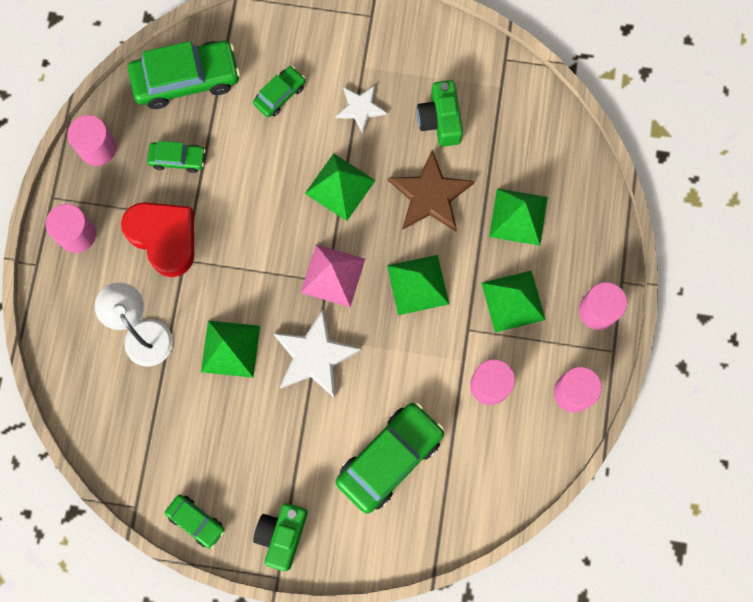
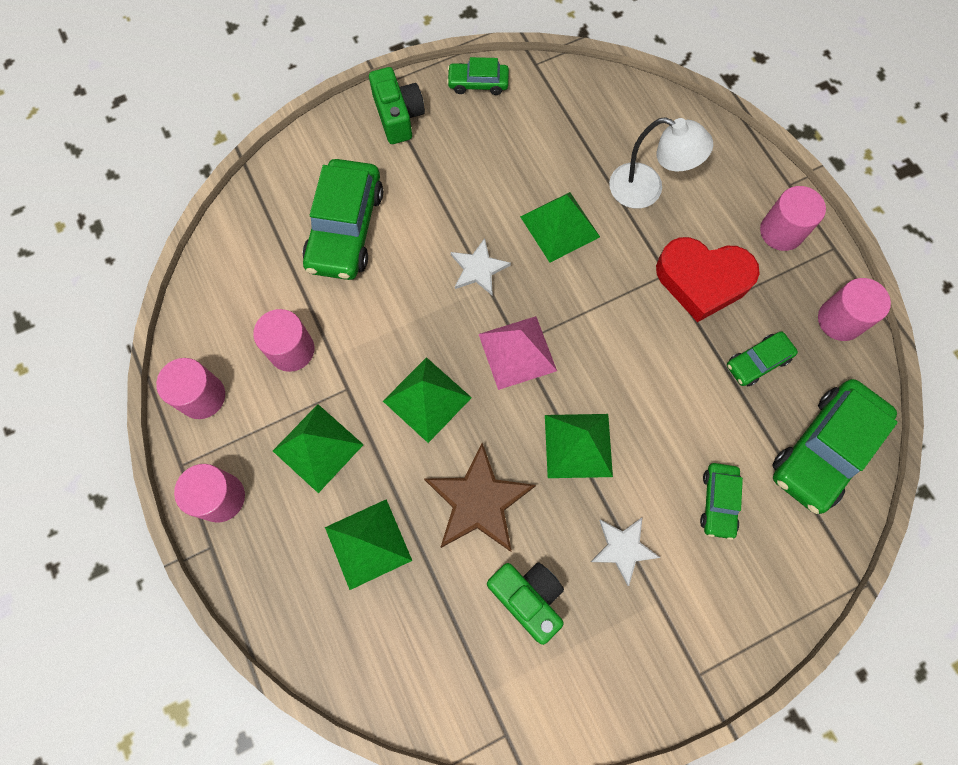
camera: 145 degrees right, 5 degrees down
white star [273,310,361,398] -> white star [451,238,511,295], size x0.61

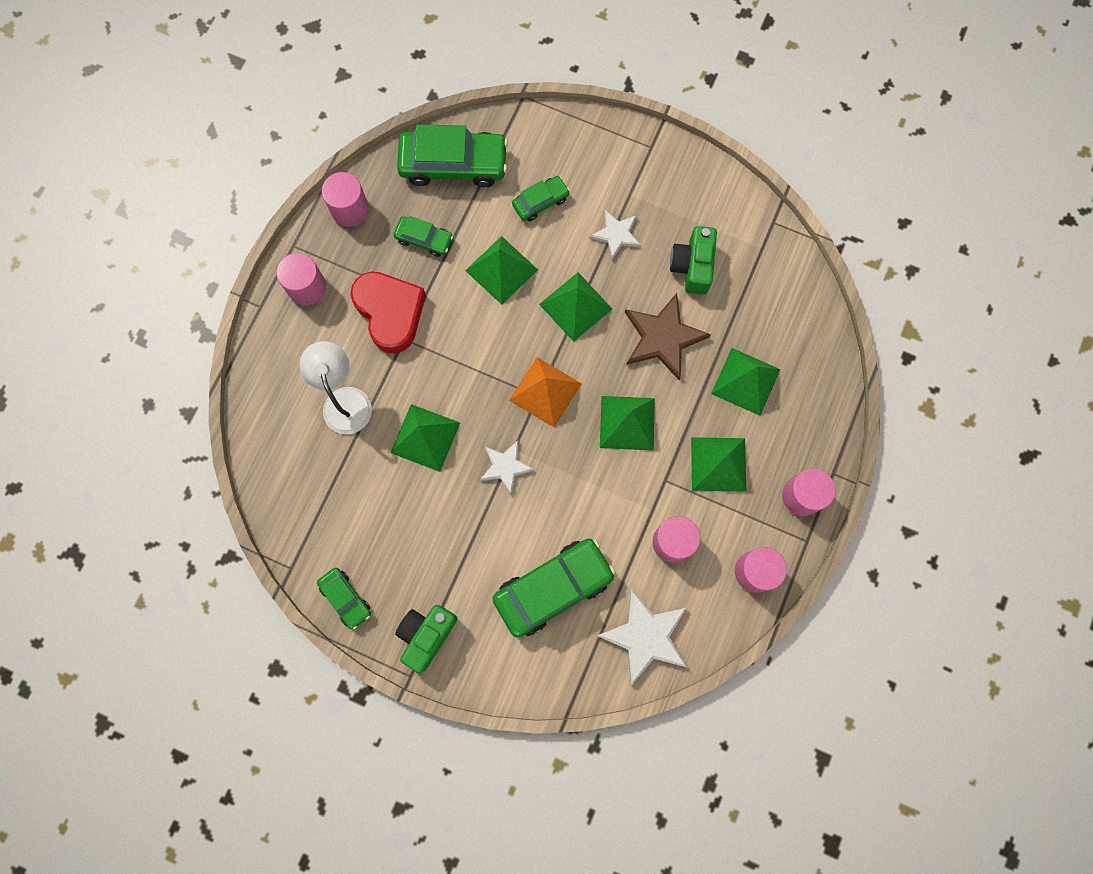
camera: 130 degrees left, 5 degrees up
pink pyramid [479,316,557,390] -> orange pyramid [509,357,582,427]
none -> green pyramid [465,236,538,305]
none -> white star [597,588,688,686]

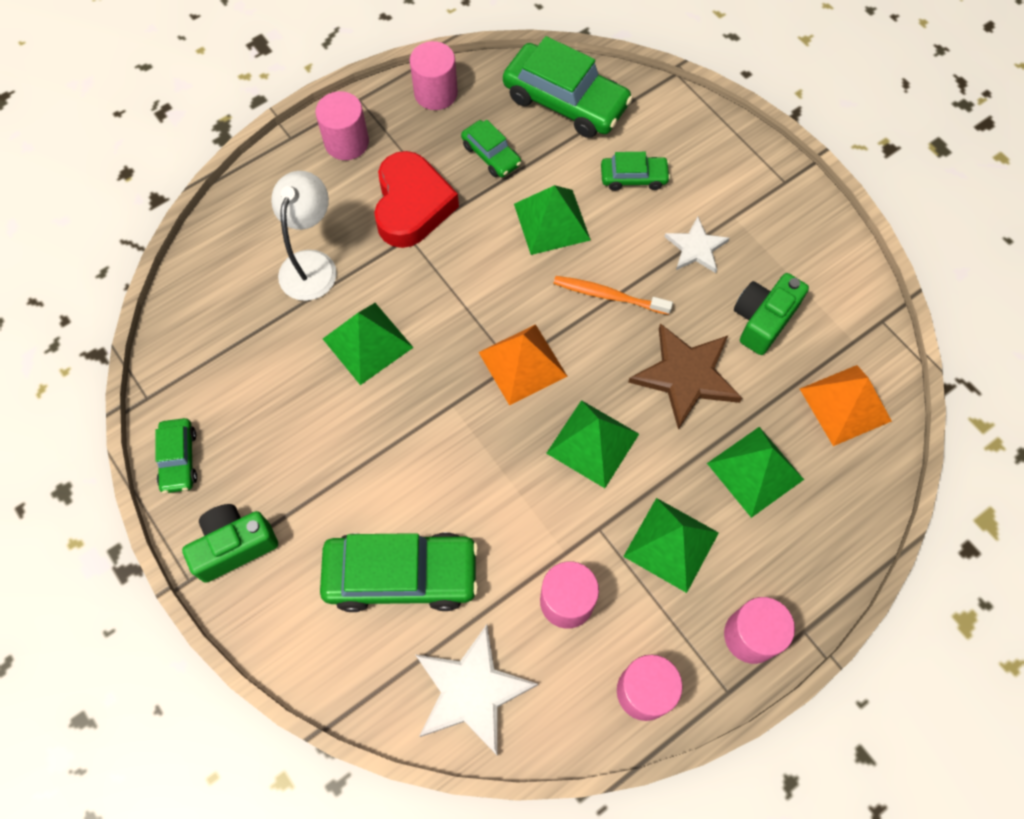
camera: 30 degrees right, 10 degrees down
white star [480,441,535,494] -> none
green pyramid [539,272,612,342] -> orange toothbrush [553,276,673,315]
none -> orange pyramid [800,365,892,446]

